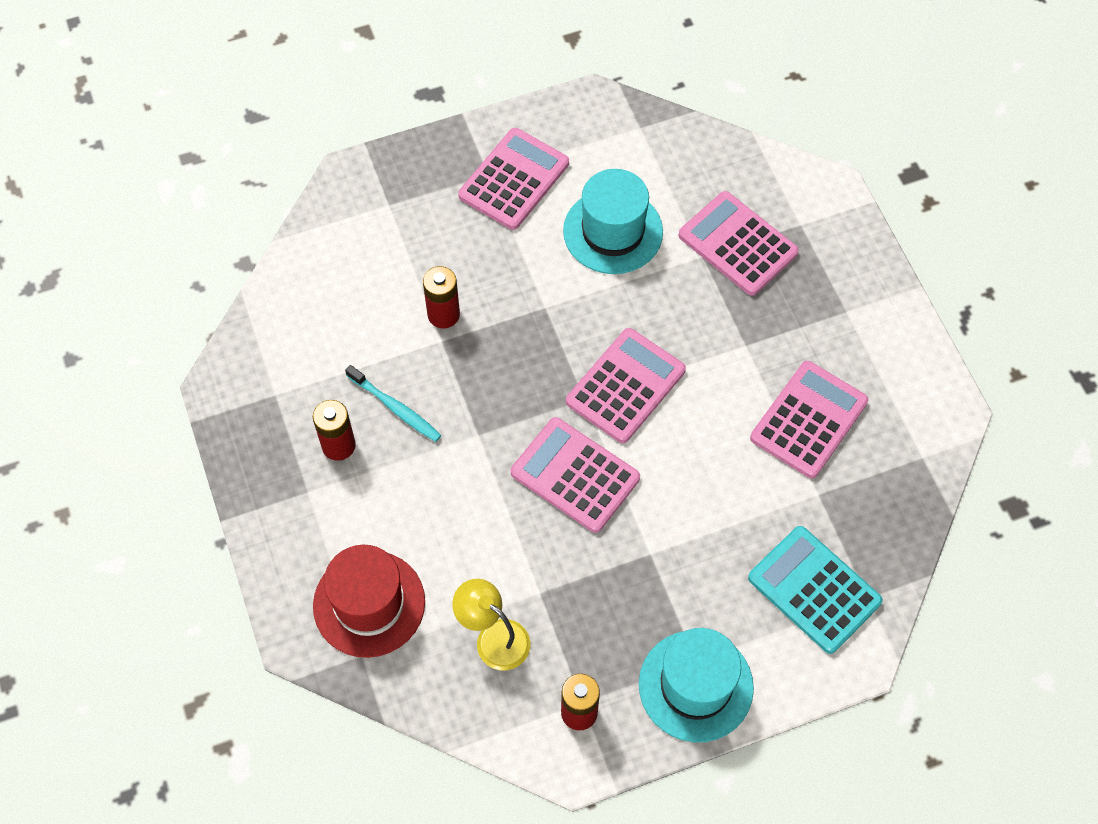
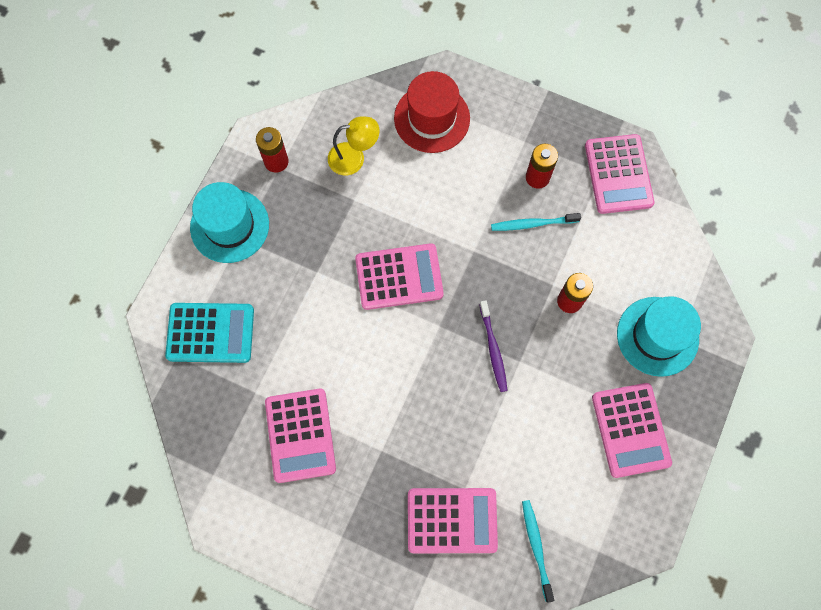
camera: 135 degrees right, 10 degrees up
turquoise hat [563,169,663,274] -> turquoise hat moved to [617,296,701,377]
pink calculator [566,328,686,443] -> pink calculator moved to [585,134,654,214]
none -> purple toothbrush [479,300,508,392]
none -> turquoise toothbrush [522,500,554,603]

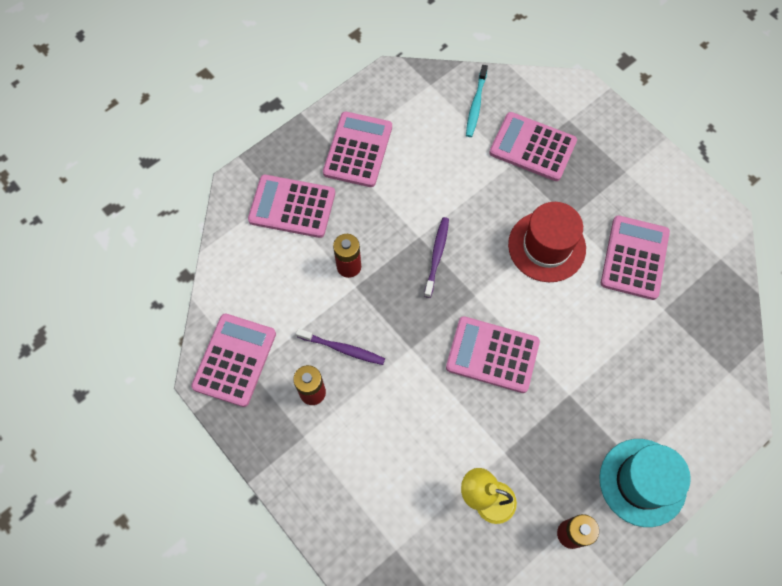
camera: 155 degrees left, 5 degrees down
turquoise calculator [165,303,254,363] -> none
red hat [394,71,470,153] -> red hat moved to [508,202,586,282]
turquoise toothbrush [491,213,581,231] -> purple toothbrush [296,329,385,365]
turquoise hat [617,296,701,377] -> pink calculator [248,175,335,238]

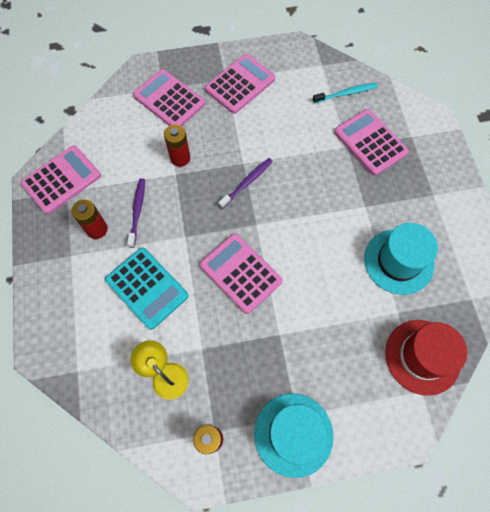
camera: 30 degrees right, 0 degrees up
purple toothbrush [296,329,385,365] -> purple toothbrush turned 135 degrees counterclockwise [127,178,145,248]
turquoise toothbrush [466,65,488,137] -> turquoise toothbrush turned 150 degrees counterclockwise [313,83,378,103]
red hat [508,202,586,282] -> red hat moved to [385,320,467,396]
pink calculator [601,216,670,300] -> turquoise hat [364,223,438,295]
none -> turquoise calculator [105,248,189,330]

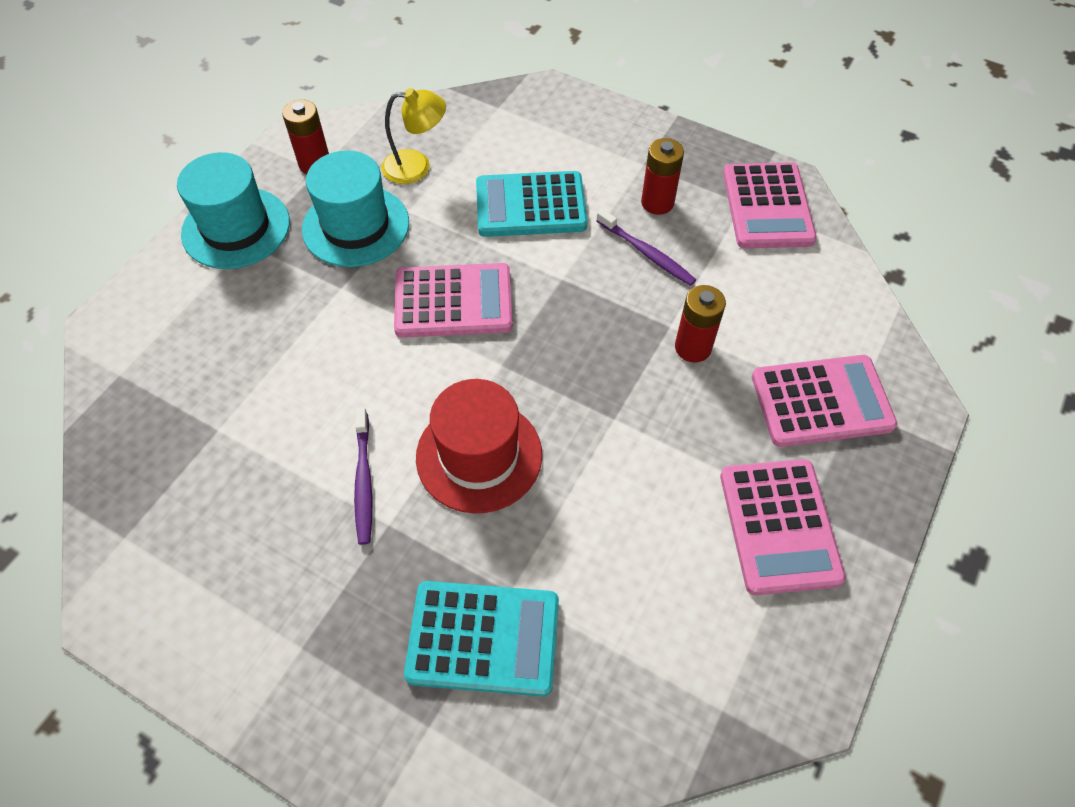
camera: 130 degrees right, 10 degrees down
purple toothbrush [218,158,273,209] -> purple toothbrush moved to [354,408,372,545]
turquoise toothbrush [313,83,378,103] -> none
pink calculator [334,109,409,176] -> turquoise calculator [404,581,559,697]
turquoise hat [364,223,438,295] -> turquoise hat moved to [302,150,409,267]
red hat [385,320,467,396] -> red hat moved to [416,379,542,513]

